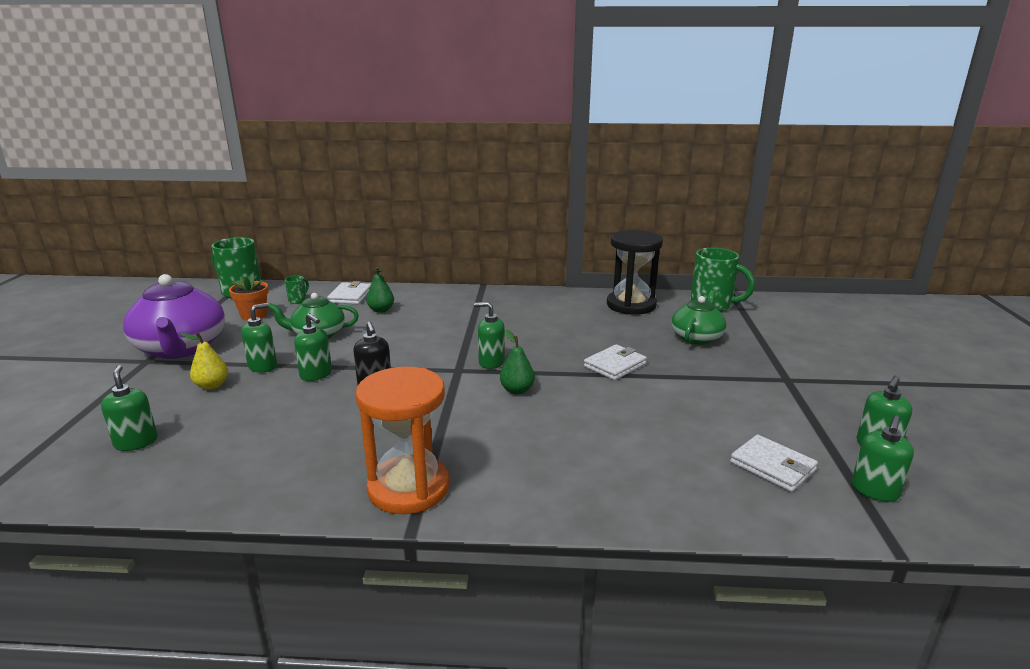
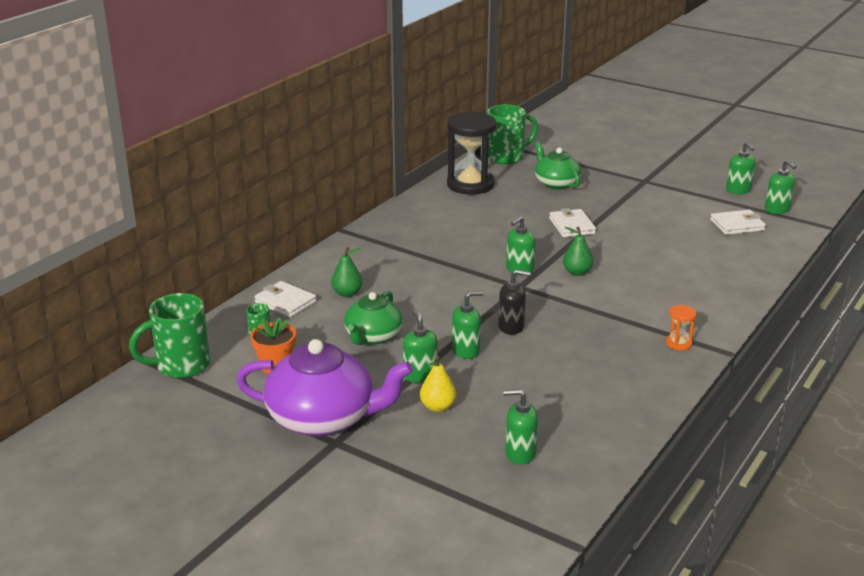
camera: 60 degrees left, 5 degrees up
orange hourglass [356,367,450,514] -> orange hourglass [666,305,696,350], size x0.43

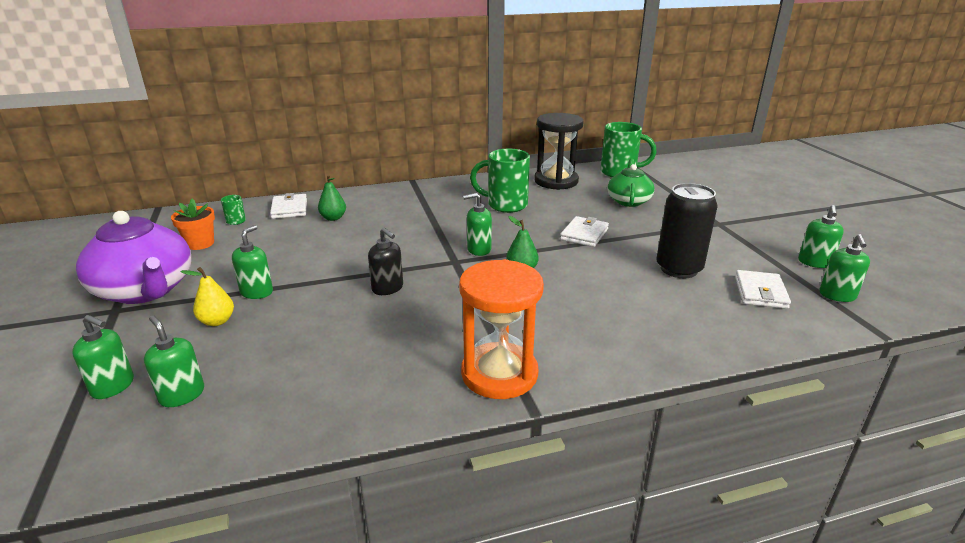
camera: 40 degrees right, 0 degrees up
green mug [129,293,210,378] -> green mug moved to [470,149,530,213]
green teapot [344,291,403,345] -> none
green soap dispenser [452,291,484,359] -> green soap dispenser moved to [72,315,134,399]
orange hourglass [666,305,696,350] -> orange hourglass [459,259,544,399], size x2.35
white wallet [710,210,766,235] -> white wallet turned 75 degrees clockwise [735,270,791,309]
none -> black can [656,183,718,278]

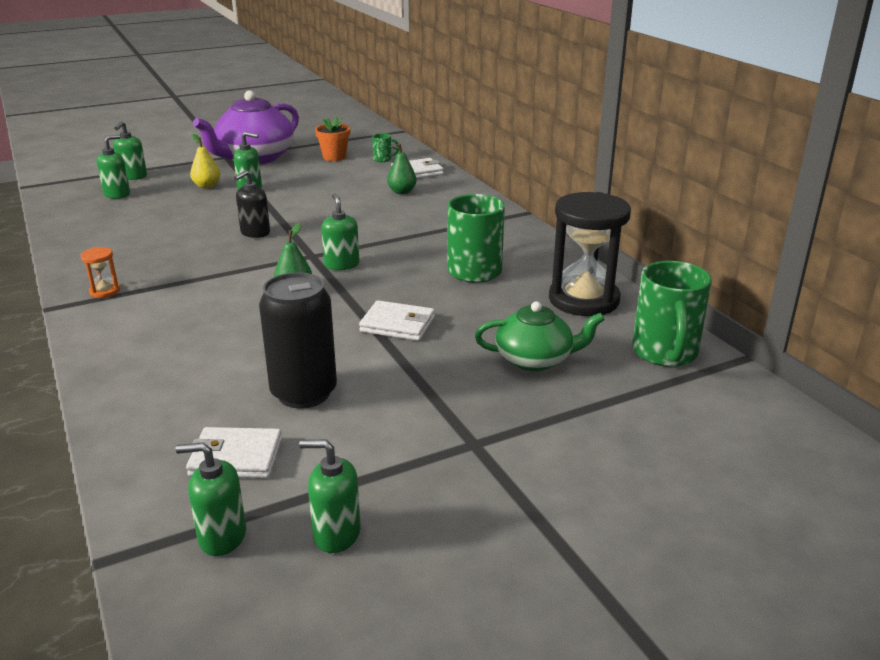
camera: 80 degrees right, 0 degrees up
orange hourglass [459,259,544,399] -> orange hourglass [80,247,120,298], size x0.43

